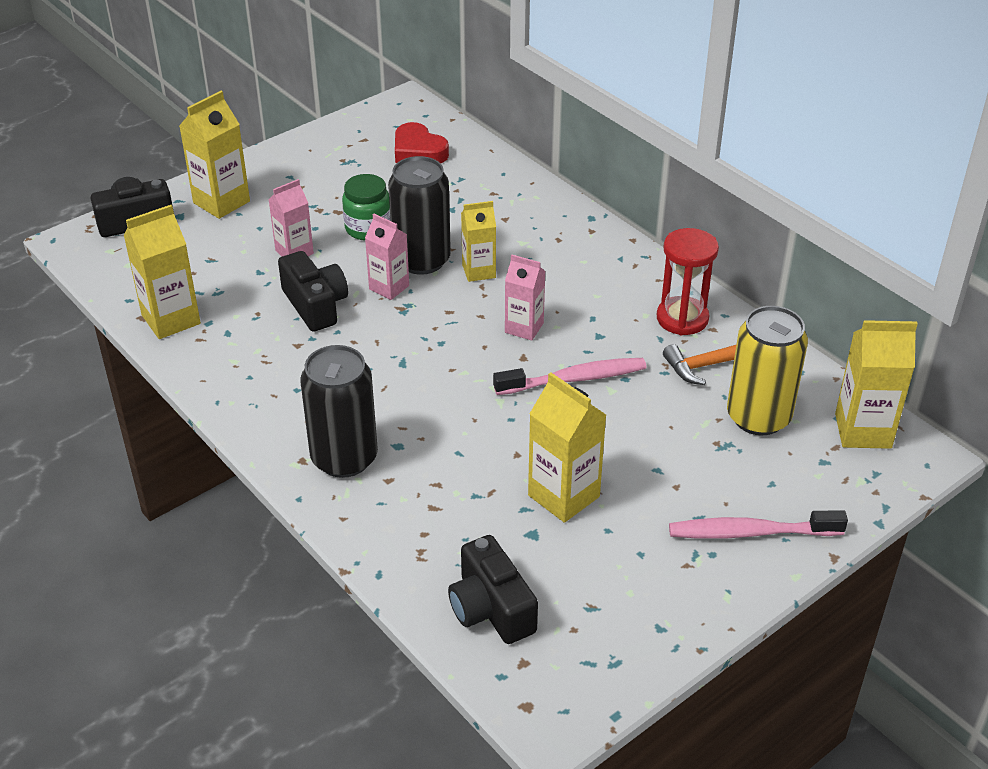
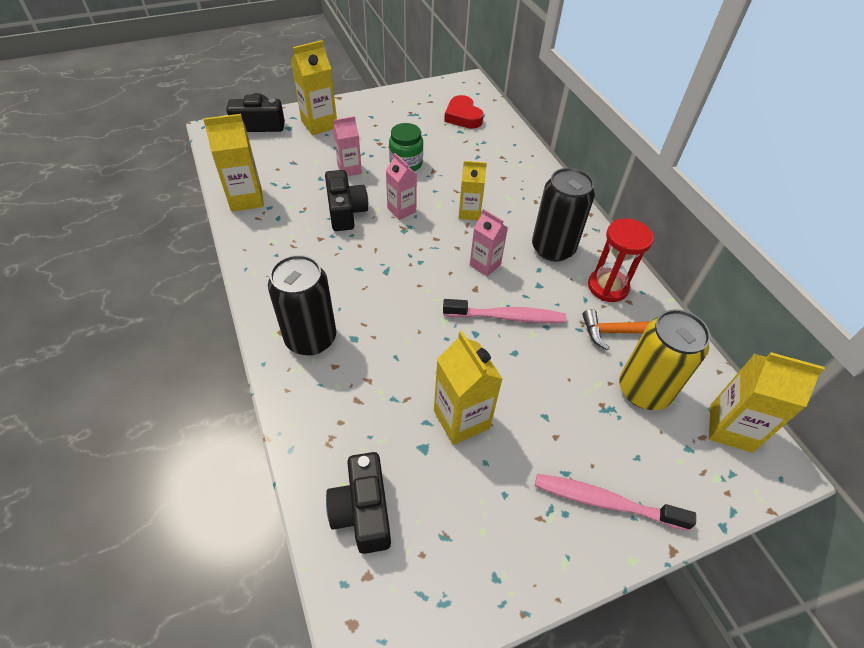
camera: 15 degrees right, 10 degrees up
black can [388,156,451,275] -> black can moved to [532,168,595,262]

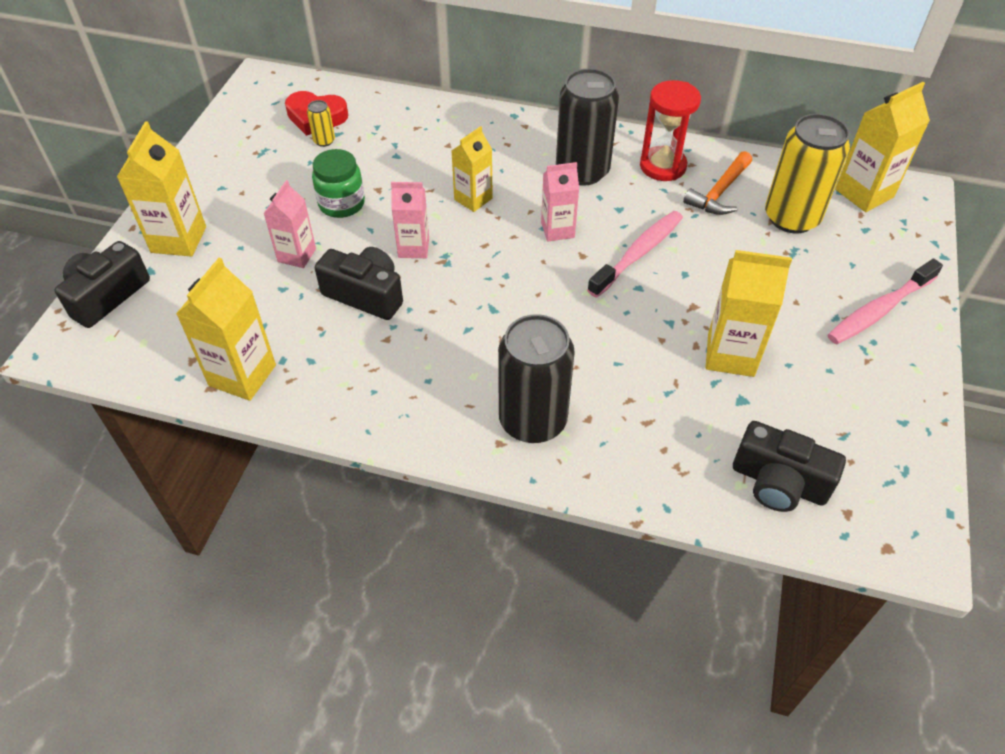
camera: 50 degrees left, 0 degrees up
none -> yellow can [307,100,335,147]

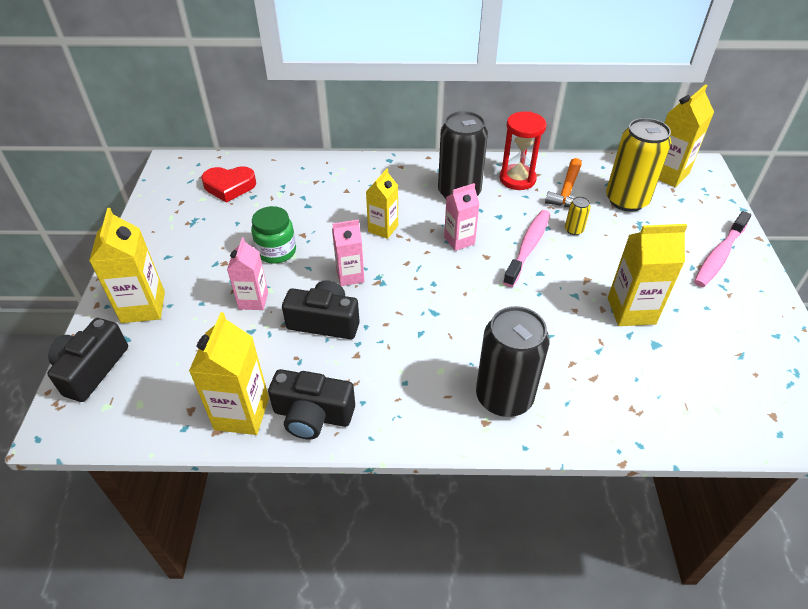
camera: 15 degrees left, 5 degrees down
yellow can [307,100,335,147] -> yellow can moved to [565,196,591,235]
black camera [733,421,846,512] -> black camera moved to [268,369,355,439]

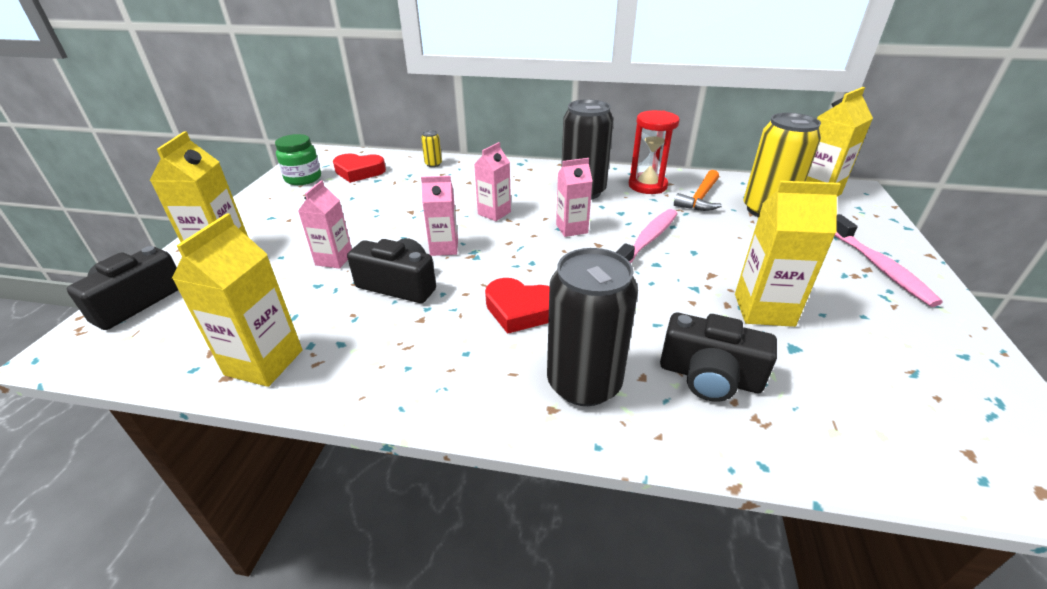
camera: 10 degrees right, 10 degrees down
green jar [251,206,296,264] -> green jar moved to [275,134,321,185]
black camera [268,369,355,439] -> black camera moved to [660,313,777,402]
yellow carton [366,169,398,239] -> pink carton [474,142,511,221]
yellow can [565,196,591,235] -> yellow can moved to [421,130,442,167]
pink toothbrush [694,211,751,287] -> pink toothbrush turned 60 degrees counterclockwise [835,214,943,307]
none -> red heart [485,278,550,334]

